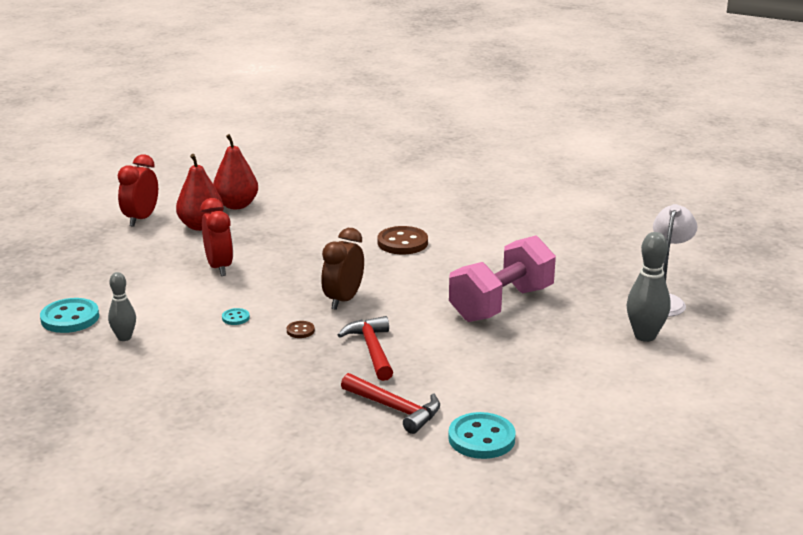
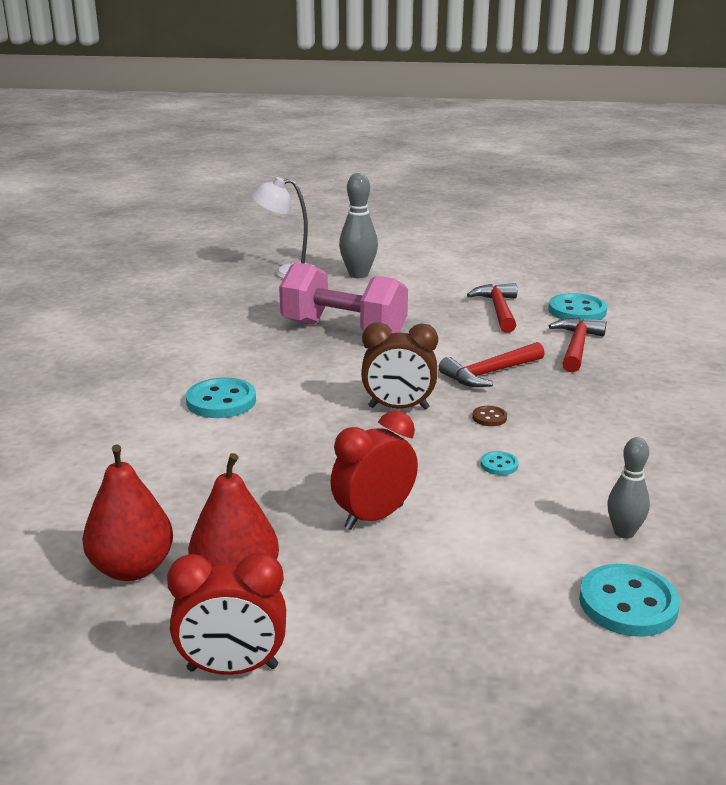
camera: 110 degrees left, 0 degrees up
brown button [378,226,428,254] -> turquoise button [186,377,256,418]
none -> red hammer [467,283,517,333]

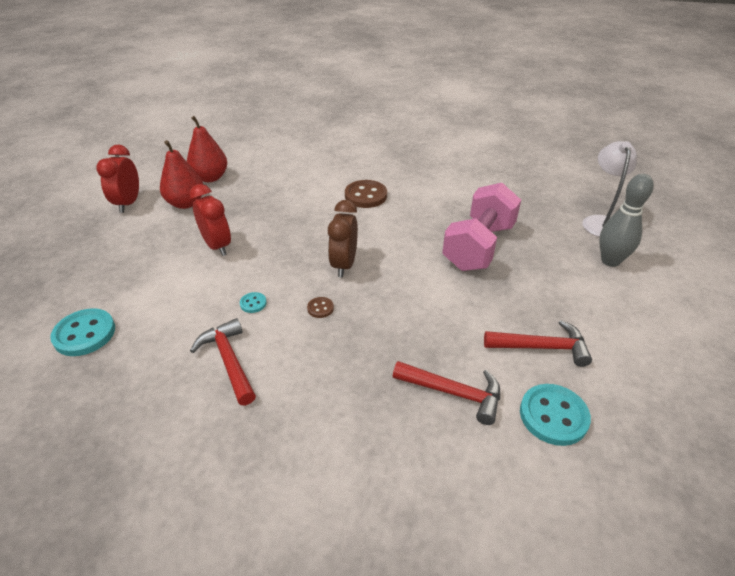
camera: 95 degrees right, 15 degrees up
turquoise button [186,377,256,418] -> brown button [345,180,387,208]
red hammer [439,342,545,387] -> red hammer moved to [190,318,256,405]
grey bowling pin [607,437,650,539] -> none

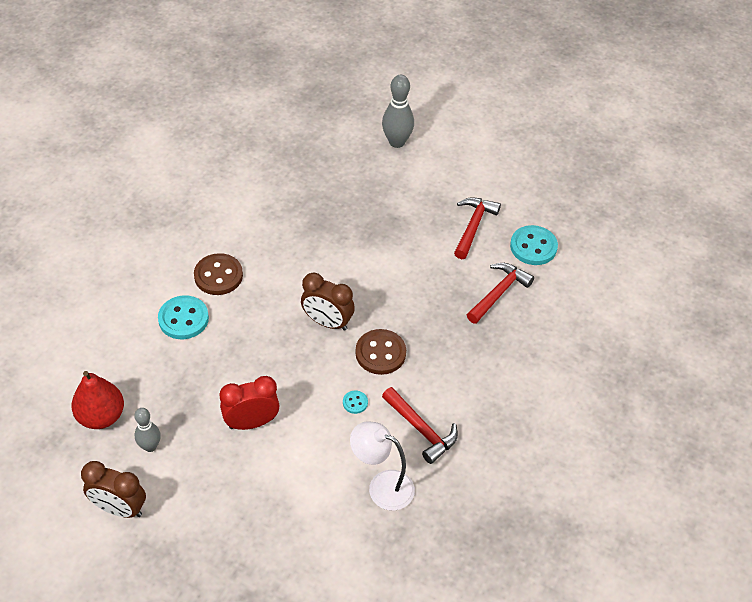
camera: 75 degrees left, 10 degrees up
turquoise button [50,308,115,356] -> turquoise button moved to [158,295,209,339]
red clock [96,144,139,213] -> brown clock [81,461,146,518]
red pear [160,140,203,209] -> grey bowling pin [134,408,161,452]
red hammer [190,318,256,405] -> red hammer turned 120 degrees counterclockwise [382,387,458,464]
brown button [307,297,334,318] -> brown button [356,329,406,375], size x2.07
pink dumbbell [442,183,521,271] -> none
white lamp [582,141,637,237] -> white lamp moved to [350,421,415,511]

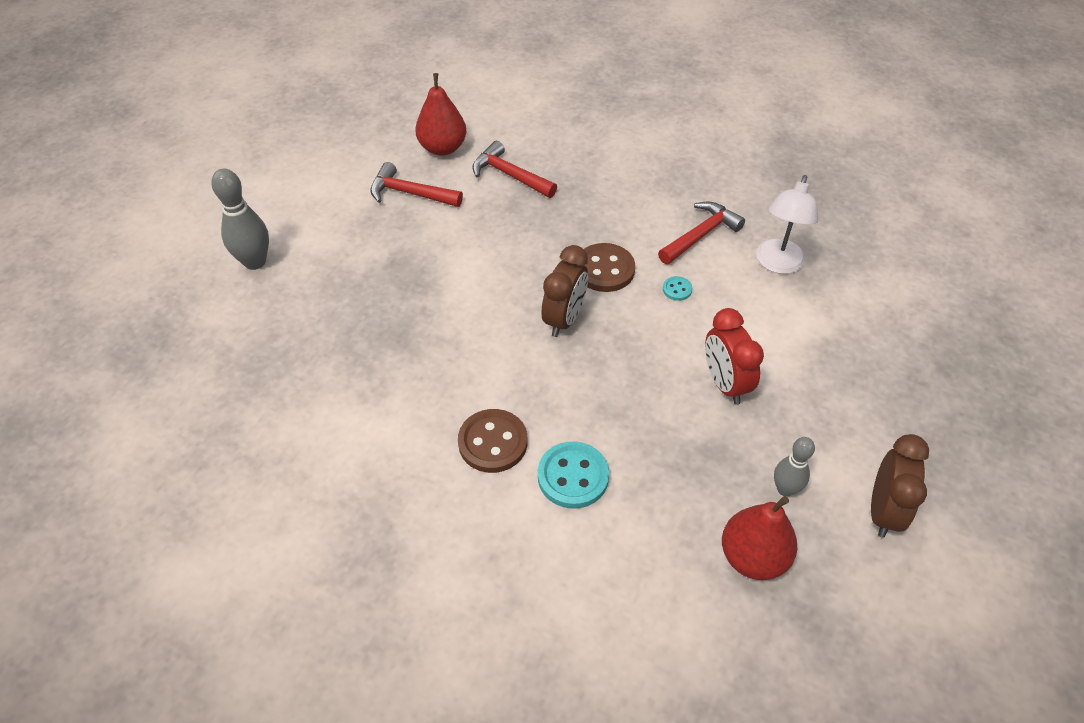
camera: 90 degrees left, 0 degrees up
turquoise button [510,225,558,265] -> red pear [415,73,466,156]

